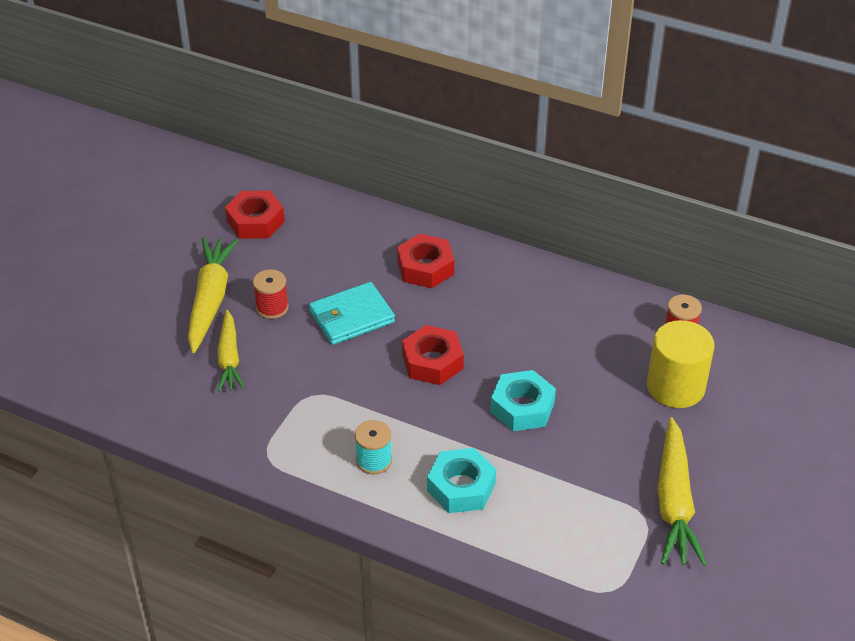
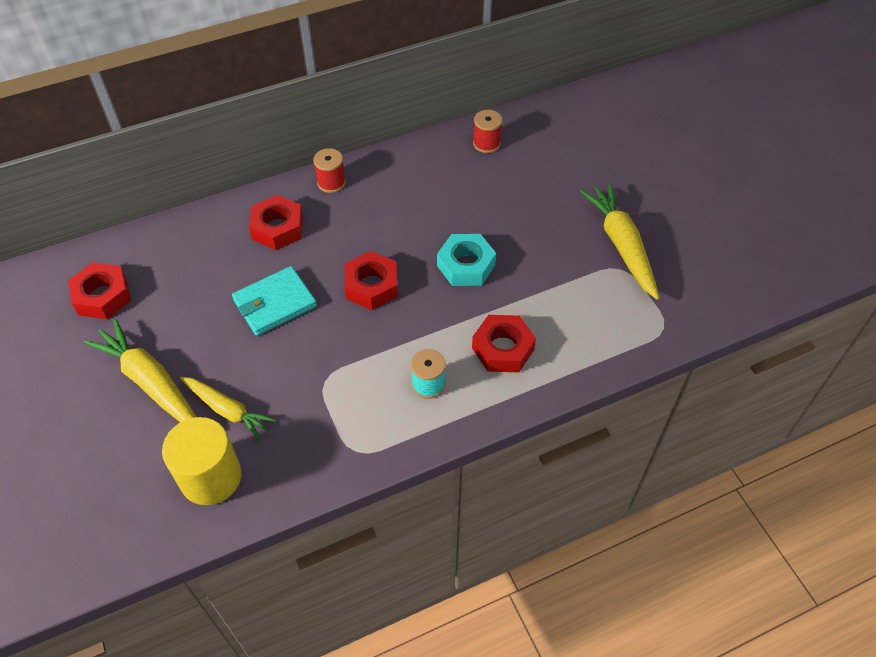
camera: 50 degrees left, 10 degrees up
red spool [253,269,289,319] -> red spool moved to [313,148,346,193]
turquoise wallet [309,282,395,345] -> turquoise wallet turned 45 degrees clockwise [232,266,317,336]
turquoise nut [427,448,496,513] -> red nut [472,315,536,372]
yellow cylinder [647,320,715,408] -> yellow cylinder moved to [162,417,242,505]
yellow carrot [657,417,707,566] -> yellow carrot turned 150 degrees counterclockwise [580,183,660,300]

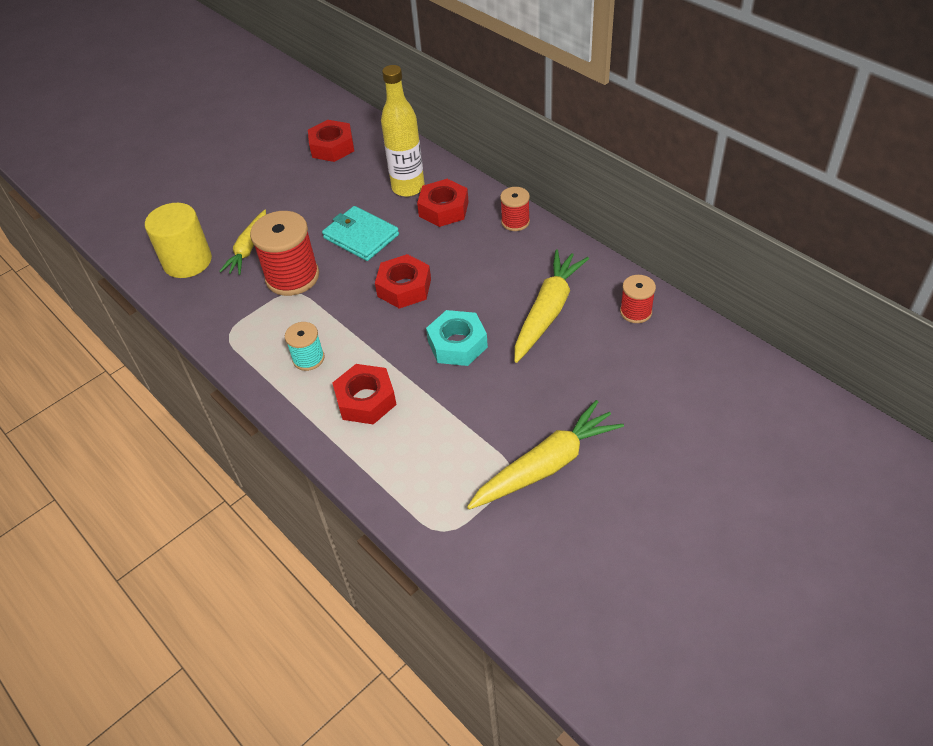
camera: 75 degrees right, 5 degrees down
yellow carrot [84,319,197,422] -> yellow carrot moved to [514,249,589,363]
none -> red spool [250,211,319,296]
none -> yellow bottle [381,65,425,197]

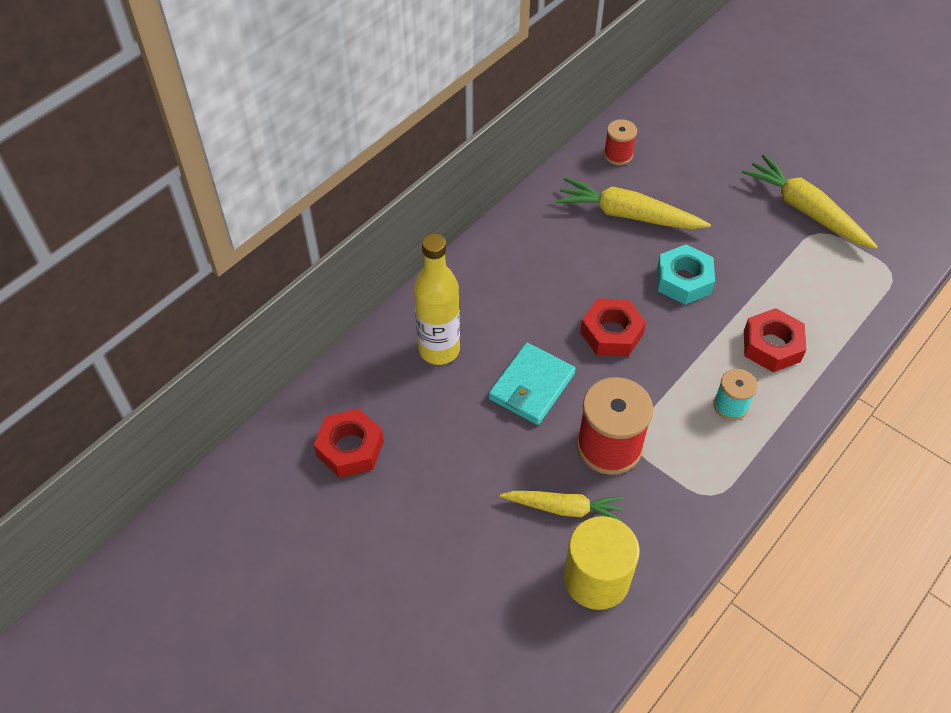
camera: 100 degrees left, 5 degrees up
red nut [417,179,469,227] -> none
red spool [500,187,530,231] -> none

